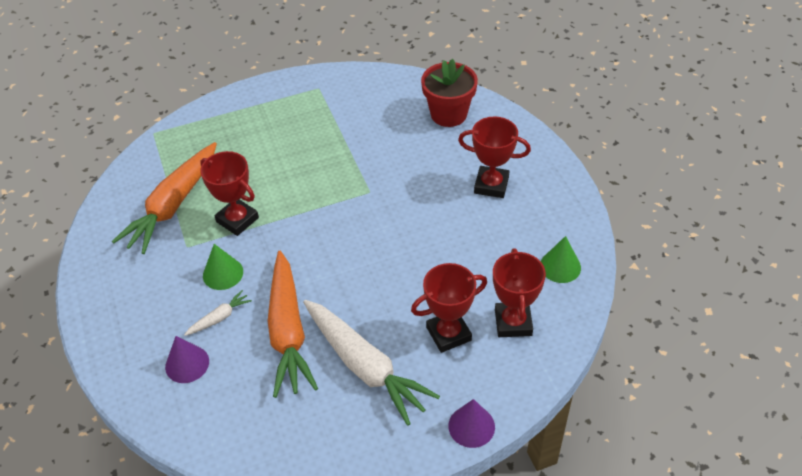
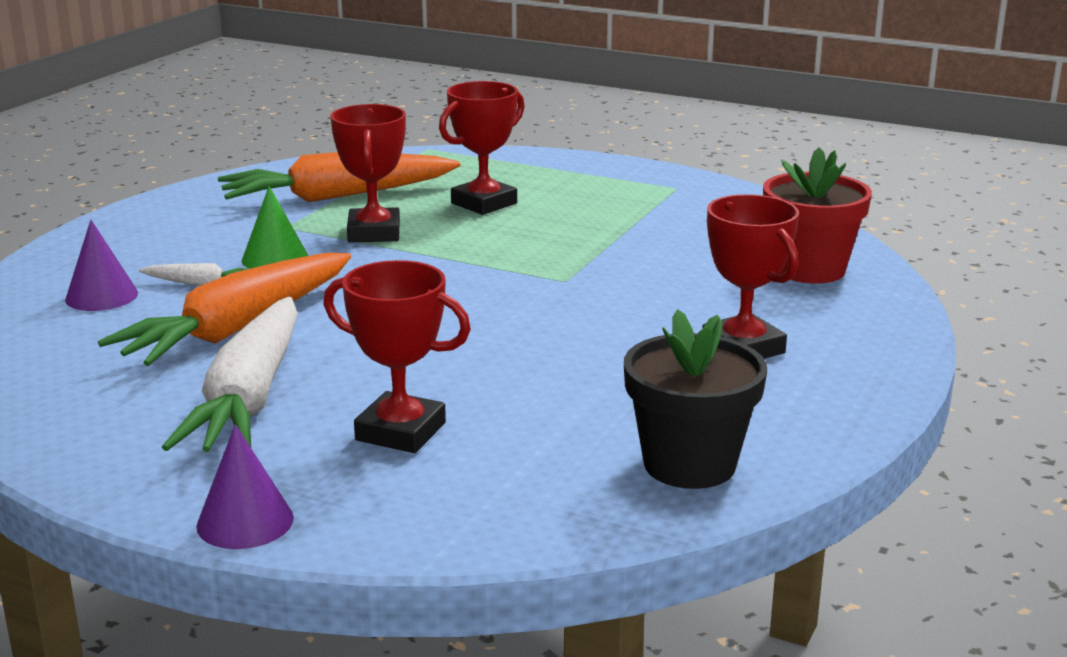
camera: 45 degrees right, 25 degrees down
red trophy [493,248,546,337] -> red trophy moved to [439,81,525,215]
green cone [541,236,581,283] -> black flower pot [624,309,767,489]

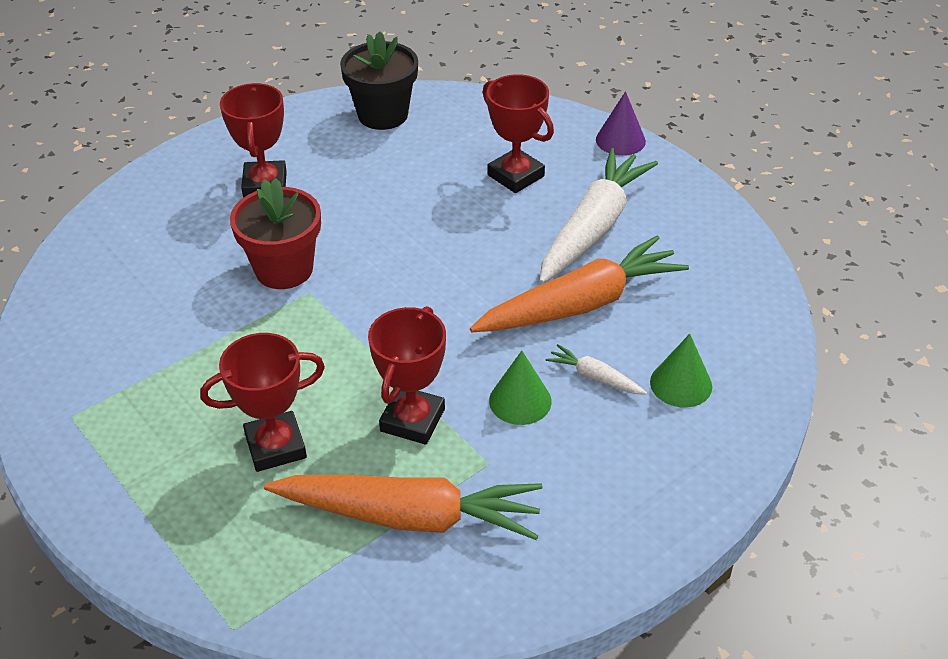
camera: 155 degrees left, 20 degrees up
purple cone [65,220,138,311] -> green cone [650,334,712,407]
red flower pot [763,148,872,284] -> red flower pot moved to [230,178,321,289]

